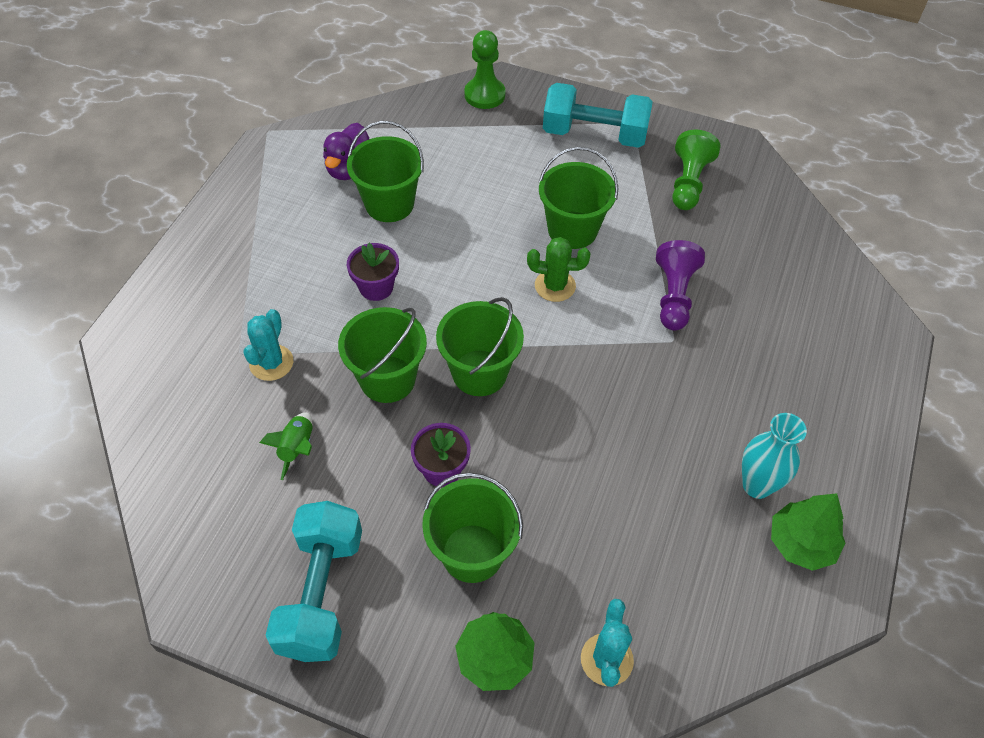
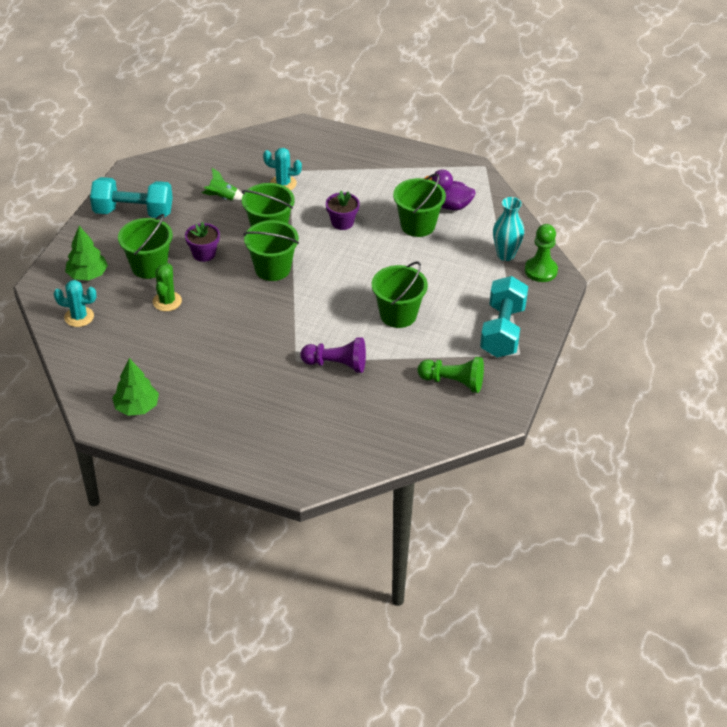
camera: 90 degrees right, 10 degrees down
green cactus [527,237,590,302] -> green cactus moved to [153,263,182,311]
turquoise vase [742,413,807,499] -> turquoise vase moved to [493,197,524,261]

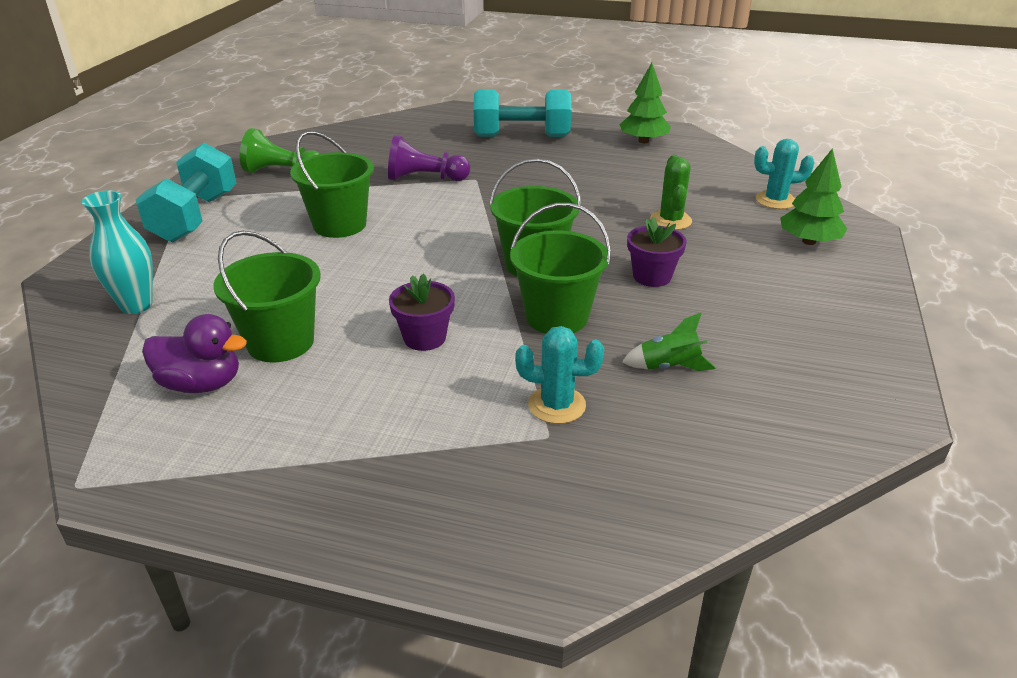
camera: 175 degrees right, 10 degrees down
turquoise dumbbell [90,177,173,218] -> turquoise dumbbell moved to [474,90,571,137]
green bucket [118,214,173,279] -> none
green pawn [525,224,558,282] -> none

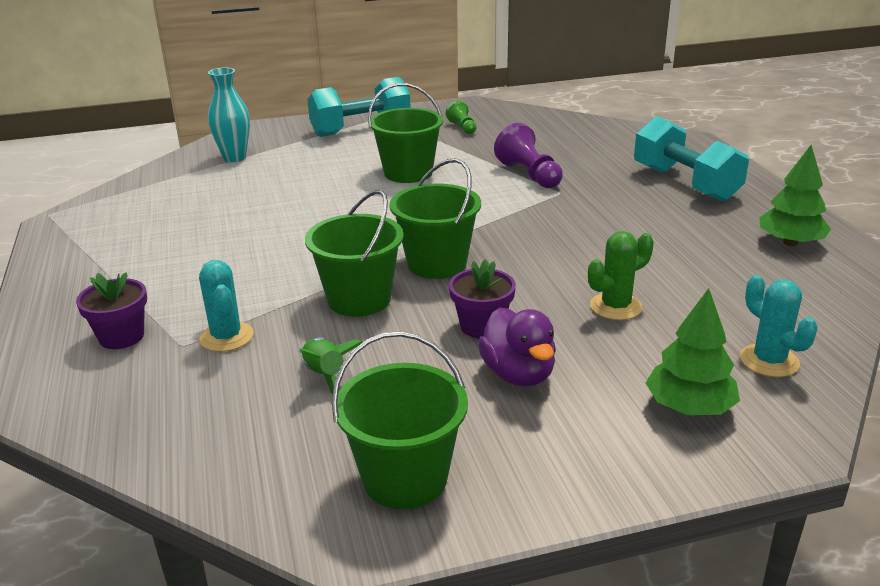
camera: 60 degrees right, 5 degrees down
purple duck [142,314,247,393] -> purple duck moved to [478,307,556,387]
green bucket [213,231,321,363] -> green bucket moved to [332,331,468,509]
green pawn [240,128,320,173] -> green pawn [446,100,477,134], size x0.59
purple flower pot [389,273,455,351] -> purple flower pot moved to [76,272,147,349]

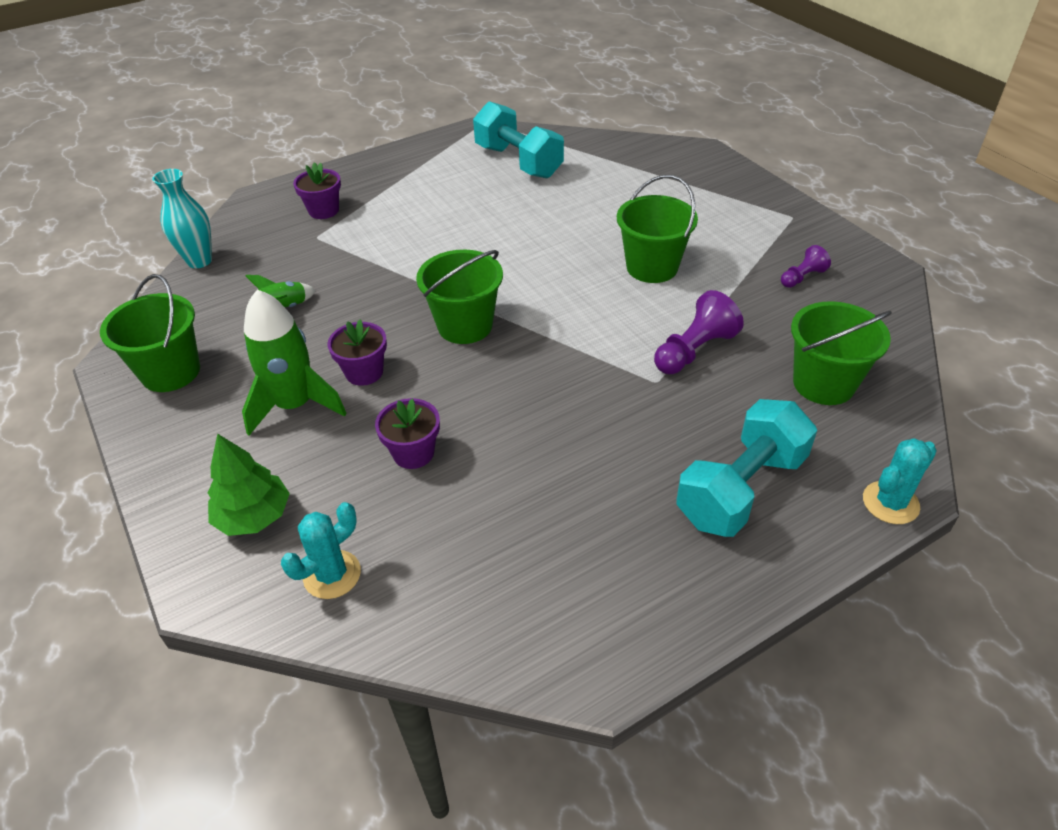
camera: 75 degrees right, 15 degrees up
turquoise cactus [199,260,254,352] -> turquoise cactus moved to [863,438,937,524]
turquoise vase [208,68,250,162] -> turquoise vase moved to [152,169,212,268]
green bucket [305,190,404,317] -> green bucket moved to [791,301,892,405]
turquoise dumbbell [307,77,411,137] -> turquoise dumbbell moved to [473,101,564,178]
green pawn [446,100,477,134] -> purple pawn [781,245,831,288]
purple duck [478,307,556,387] -> green rocket [242,289,346,435]
green cactus [588,231,654,320] -> purple flower pot [375,398,440,469]
green tree [760,145,831,246] -> none

